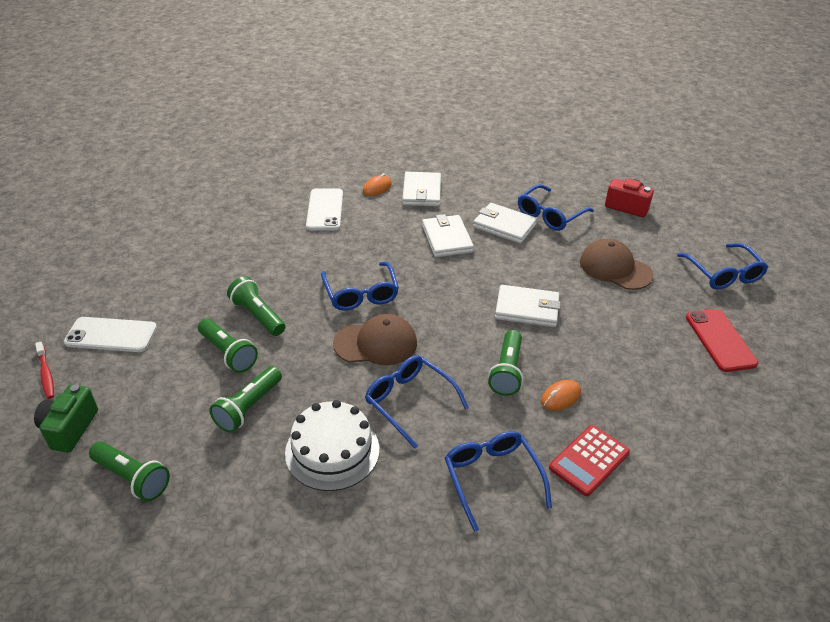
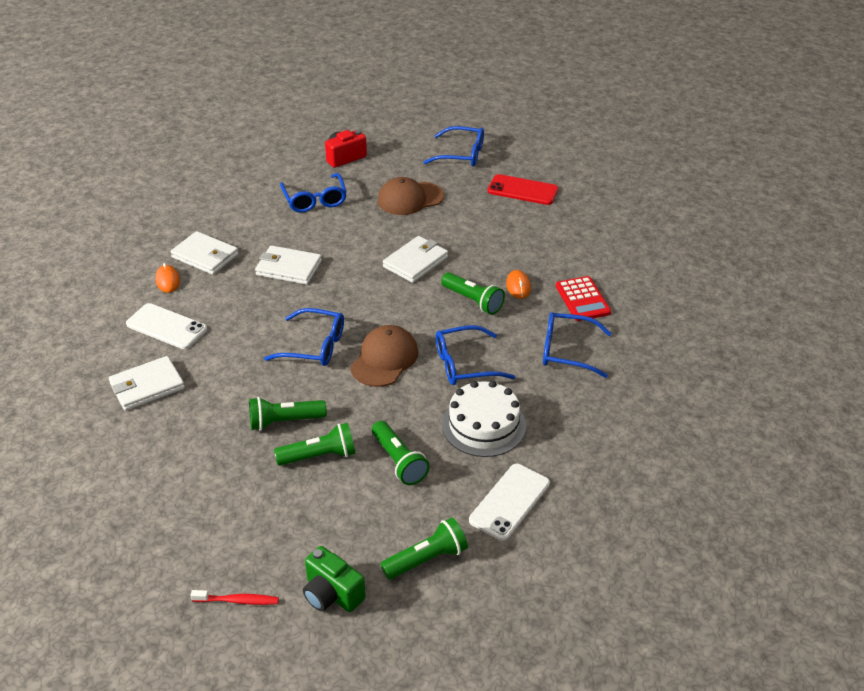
camera: 60 degrees left, 0 degrees up
white phone [64,317,157,352] -> white phone moved to [469,464,550,541]
white wallet [473,203,537,244] -> white wallet moved to [109,356,185,411]

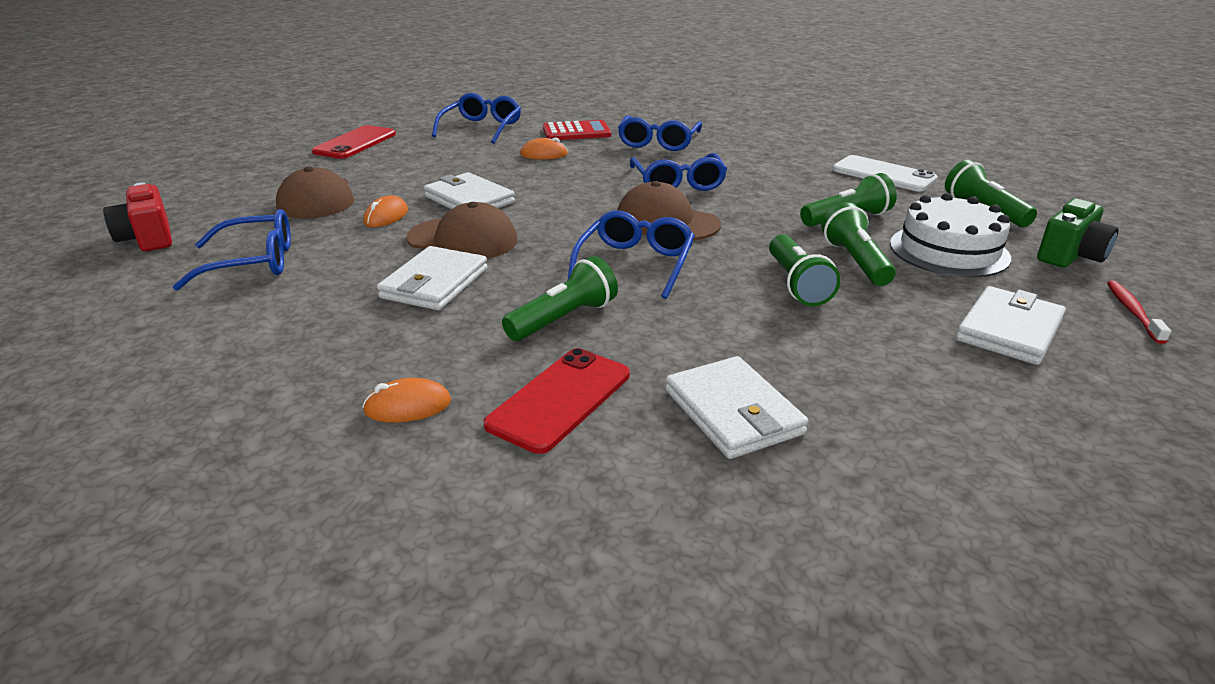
camera: 85 degrees left, 10 degrees down
white phone [126,303,207,349] -> red phone [484,348,630,454]
white wallet [171,231,239,275] -> white wallet moved to [956,286,1066,365]
blue glasses [424,126,484,166] -> blue glasses moved to [432,93,521,144]
green flashlight [441,272,505,315] -> green flashlight moved to [502,256,618,341]
white cake [442,381,526,457] -> white cake moved to [890,193,1011,277]
none -> orange mouse [363,195,408,227]
none -> brown cap [406,202,517,259]

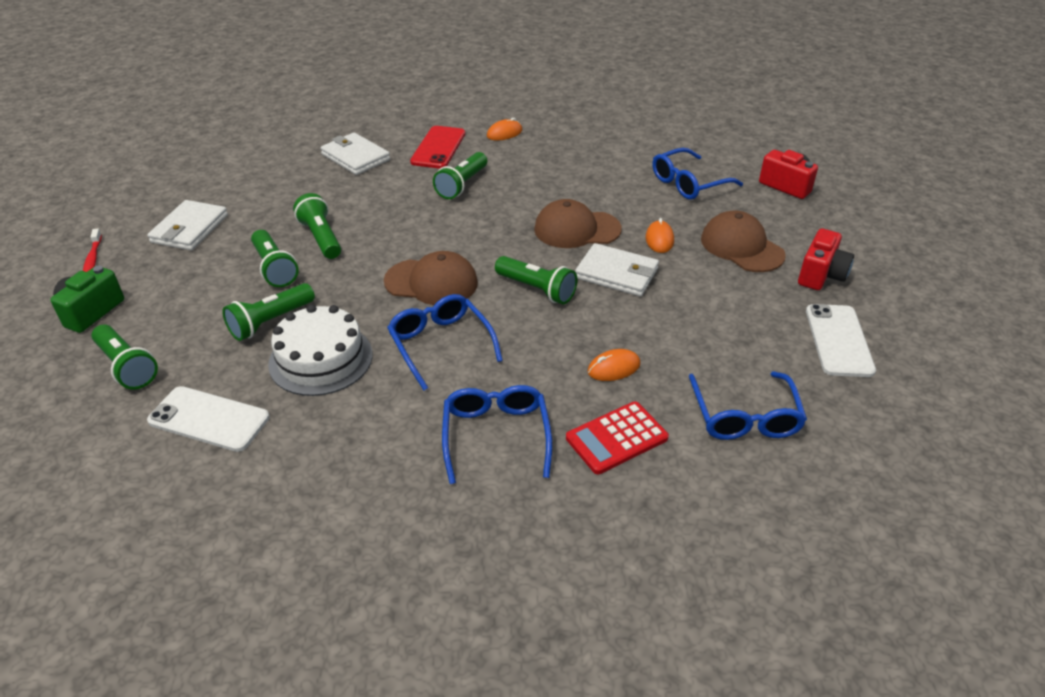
camera: 160 degrees right, 10 degrees up
red phone [312,125,396,159] -> white phone [806,304,876,377]
white wallet [377,246,488,310] -> none
blue glasses [568,210,695,299] -> none
white cake [890,193,1011,277] -> white cake moved to [268,305,373,396]
none -> green flashlight [495,256,578,304]
none -> red camera [798,229,854,290]

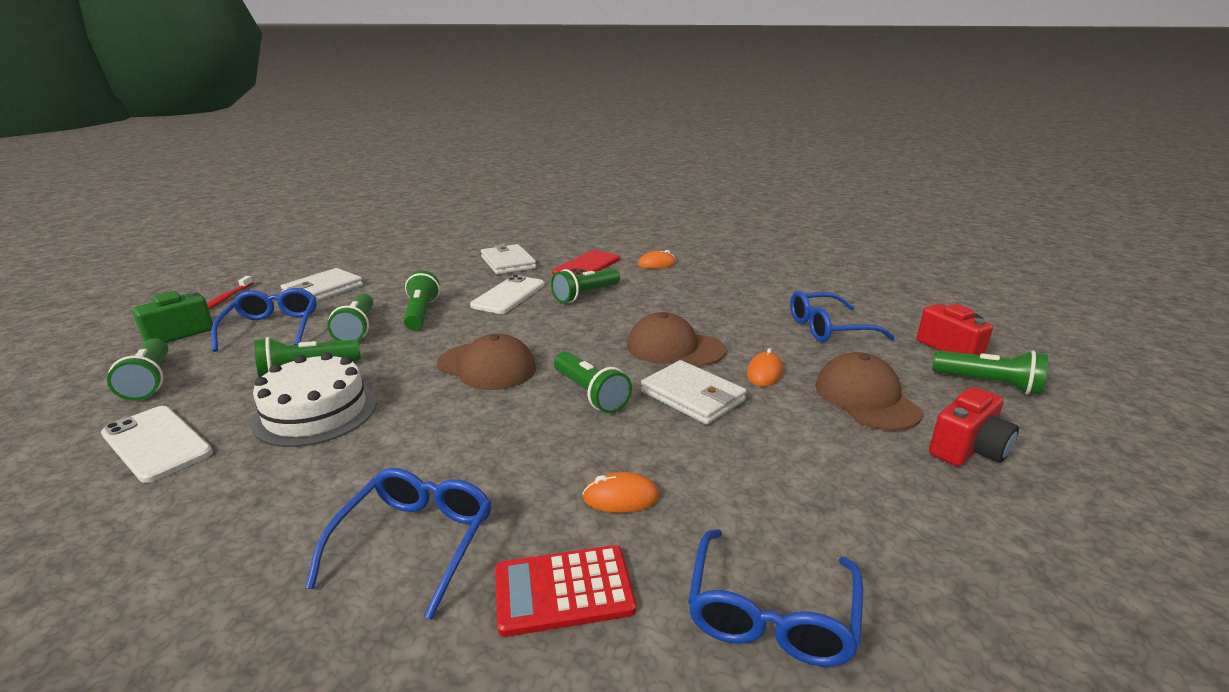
camera: 20 degrees right, 15 degrees down
blue glasses [387,294,503,391] -> blue glasses moved to [211,288,317,352]
white phone [806,304,876,377] -> white phone moved to [470,275,545,314]
none -> green flashlight [932,350,1048,395]

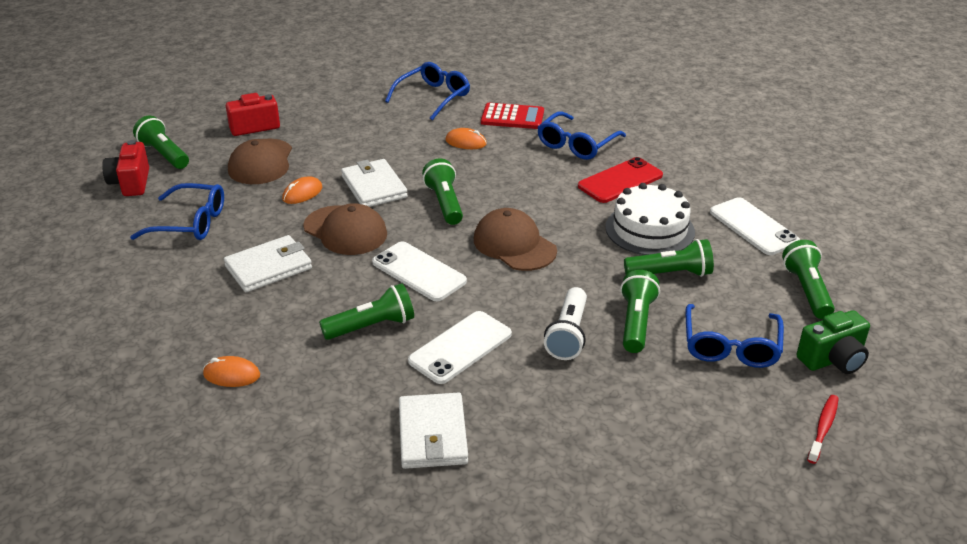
camera: 160 degrees left, 10 degrees up
white wallet [280,268,363,302] -> white wallet moved to [224,235,312,292]
green flashlight [403,271,440,330] -> white flashlight [544,287,587,360]
red phone [552,250,620,275] -> red phone moved to [578,157,663,203]
none -> white phone [372,242,467,301]

